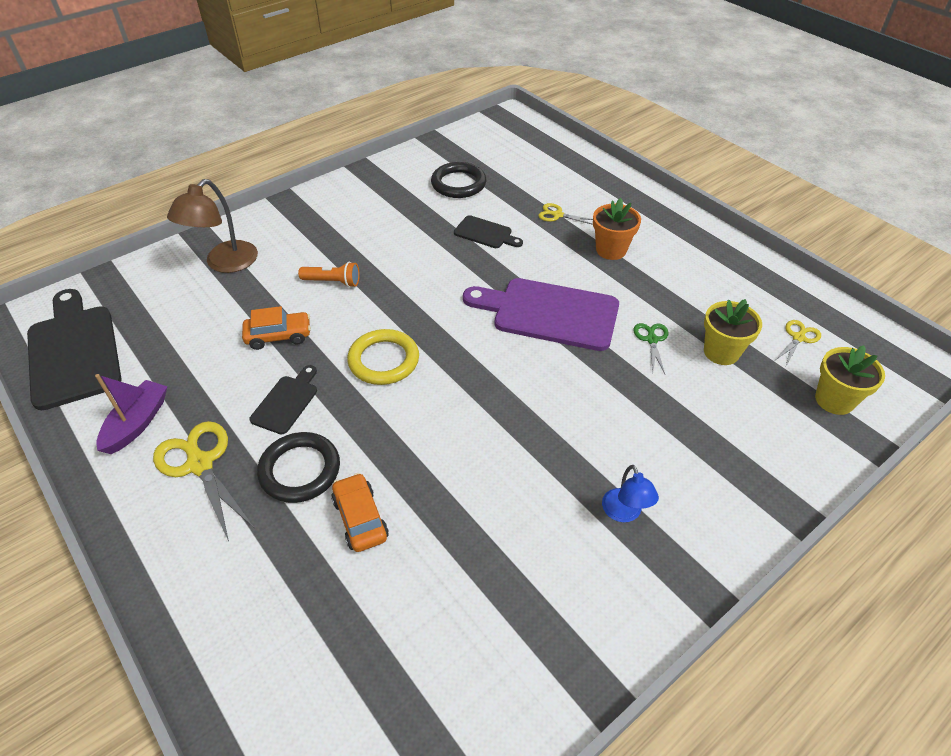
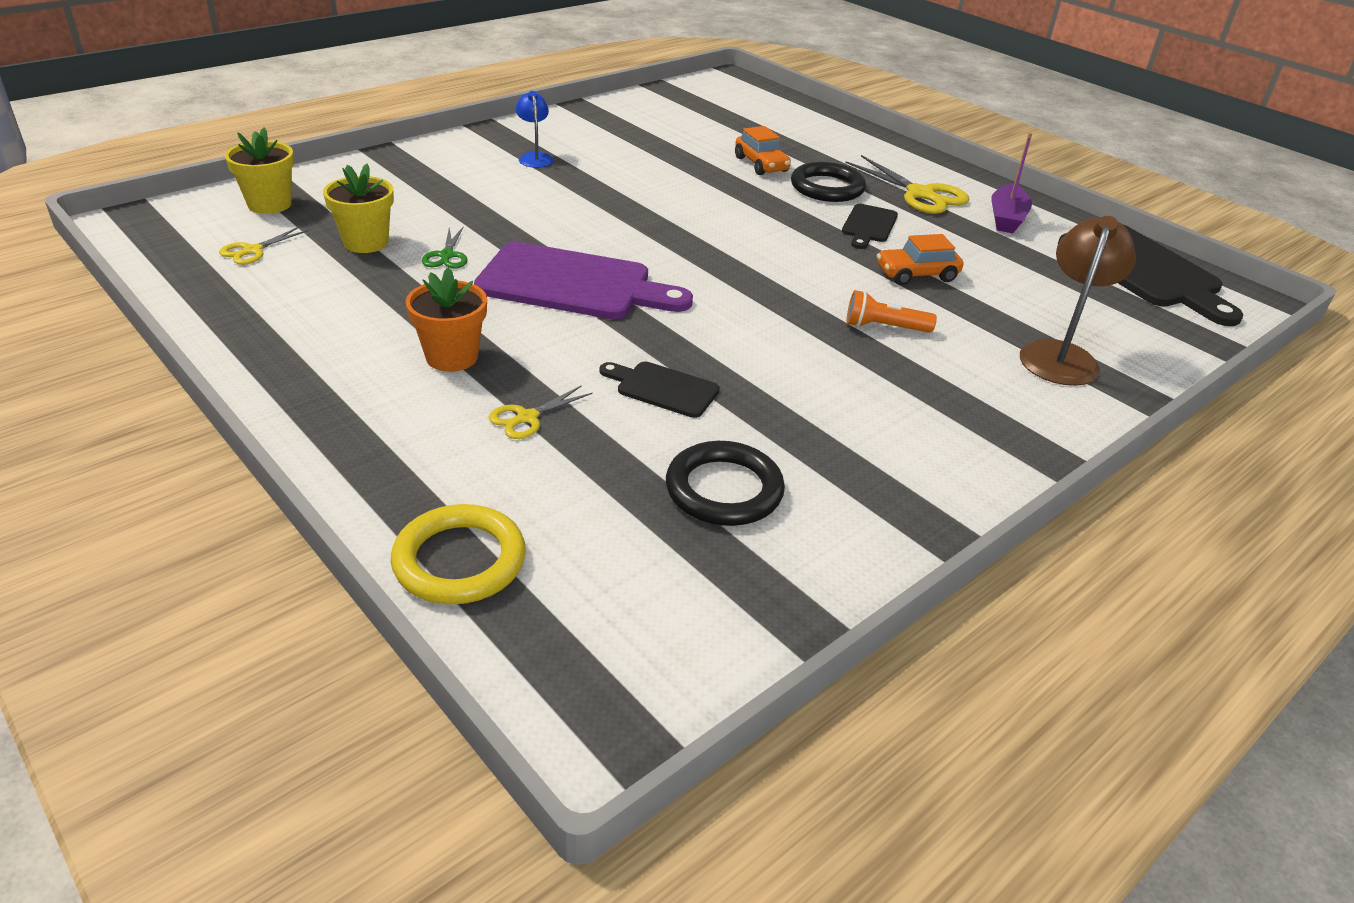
camera: 175 degrees right, 10 degrees down
yellow ring [347,329,419,385] -> yellow ring moved to [391,504,526,605]
yellow scissors [538,203,593,225] -> yellow scissors turned 120 degrees clockwise [489,385,593,439]

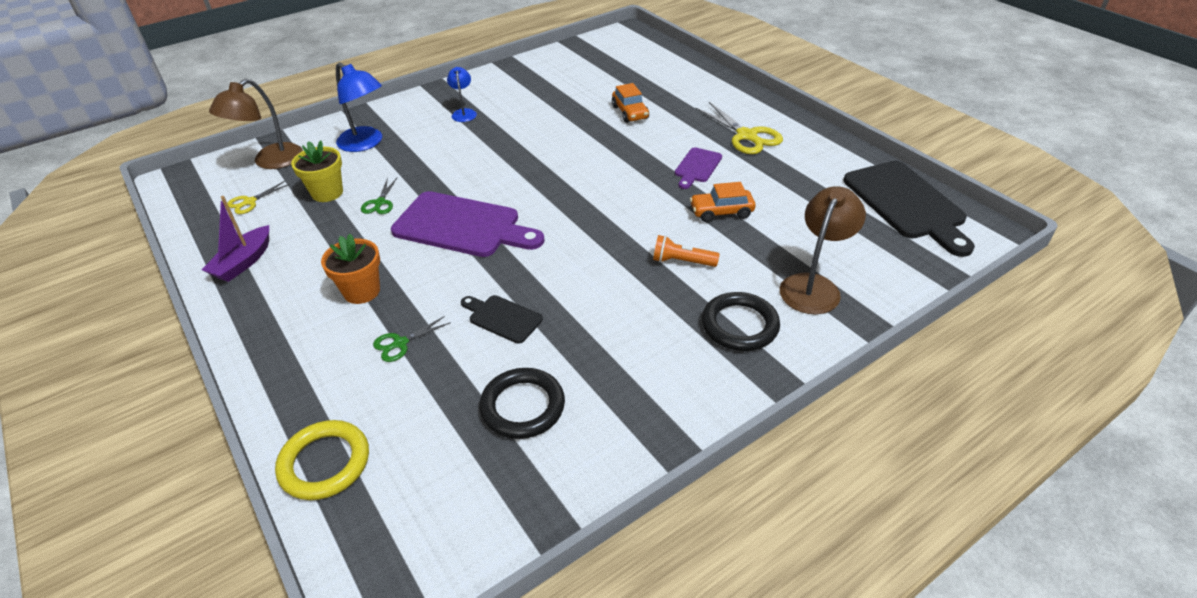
camera: 10 degrees right, 5 degrees up
yellow flower pot [225,127,294,214] -> brown lamp [209,79,303,169]
yellow scissors [489,385,593,439] -> green scissors [373,316,451,362]
black ring [791,162,866,202] -> black ring moved to [702,292,780,351]
black cutting board [842,204,898,249] -> purple cutting board [675,147,722,189]
purple boat [991,133,1032,233] -> purple boat moved to [202,196,269,282]
none -> blue lamp [336,63,382,152]

